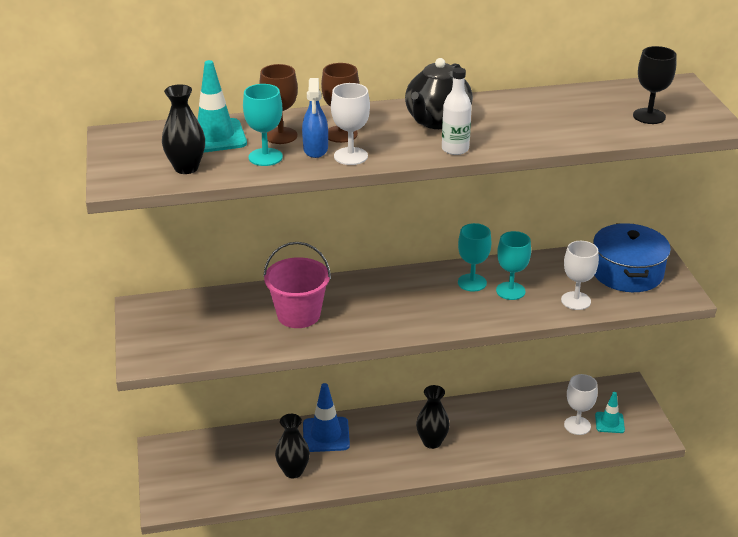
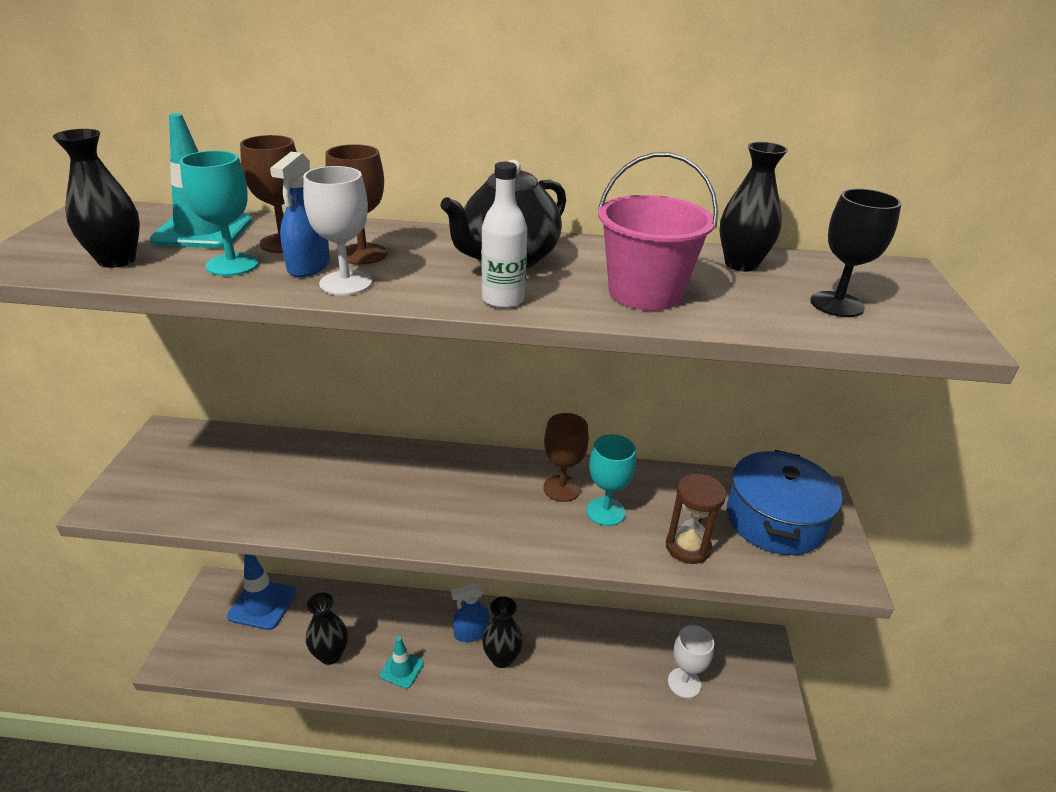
camera: 15 degrees right, 0 degrees up
pink bucket [263,242,331,328] -> pink bucket moved to [598,152,718,311]
blue traffic cone [303,383,350,452] -> blue traffic cone moved to [227,554,296,630]
turquoise goblet [458,223,491,292] -> brown goblet [543,413,589,502]
white goblet [561,241,599,310] -> brown hourglass [666,474,726,564]
turquoise traffic cone [595,392,625,433] -> turquoise traffic cone moved to [380,637,424,689]
none -> blue spray bottle [451,583,490,642]
none -> black vase [720,142,788,272]

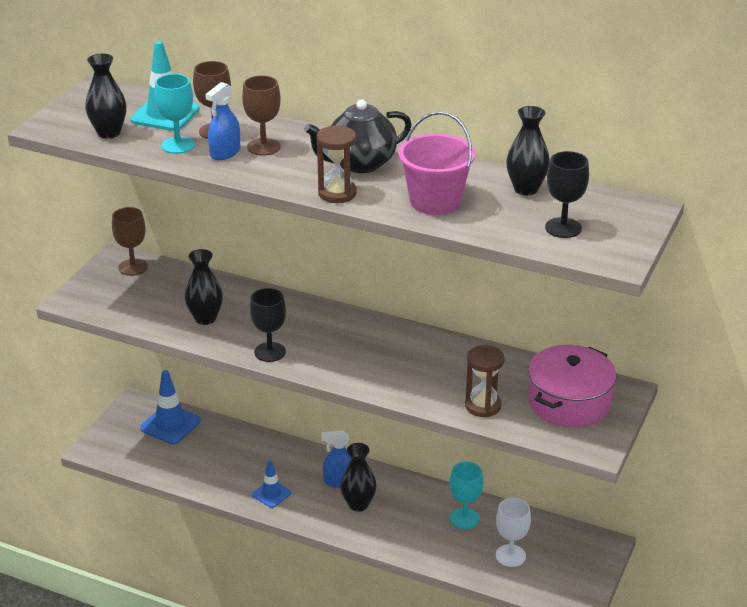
camera: 20 degrees right, 0 degrees up
white goblet [303,166,372,295] -> none
black vase [306,593,348,665] -> black vase moved to [185,249,223,325]
turquoise traffic cone [380,637,424,689] -> blue traffic cone [252,460,291,508]
white bottle [481,162,527,308] -> brown hourglass [317,125,357,203]
brown goblet [543,413,589,502] -> brown goblet moved to [112,207,148,276]
turquoise goblet [587,434,636,526] -> turquoise goblet moved to [450,462,483,529]
blue pot [727,450,842,555] -> pink pot [528,345,616,427]
none -> black goblet [250,288,286,362]

